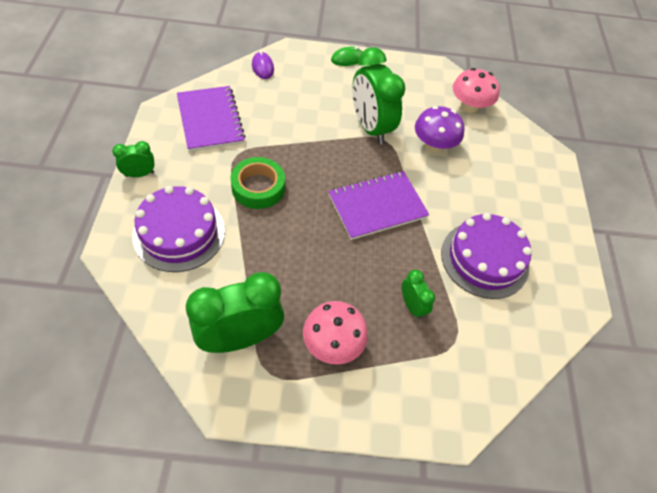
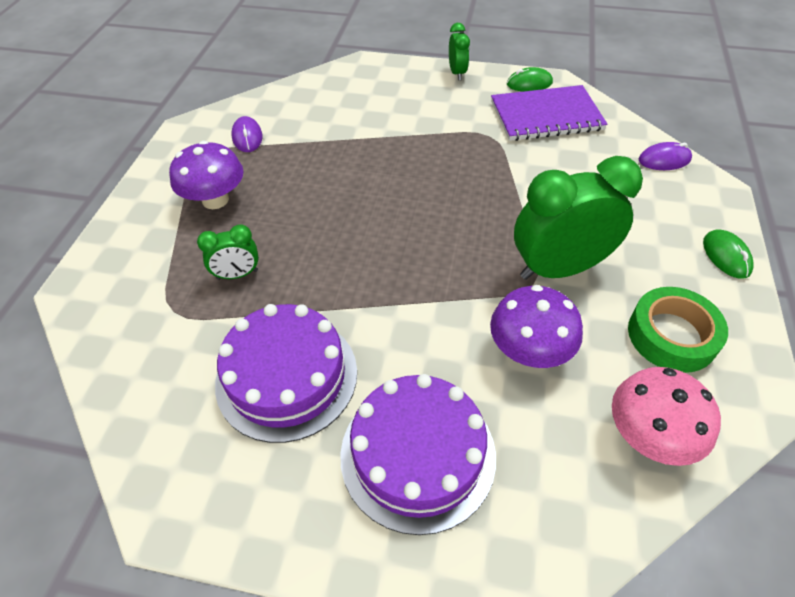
camera: 105 degrees right, 5 degrees down
purple cake [132,186,225,272] -> purple cake moved to [340,374,496,535]
green clock [186,272,284,353] -> purple mouse [232,116,263,152]
green tape [230,157,285,209] -> green tape moved to [628,287,728,373]
pink mushroom [303,301,368,365] -> purple mushroom [169,141,244,209]
purple notebook [328,171,429,240] -> none
none -> green mouse [507,67,553,91]

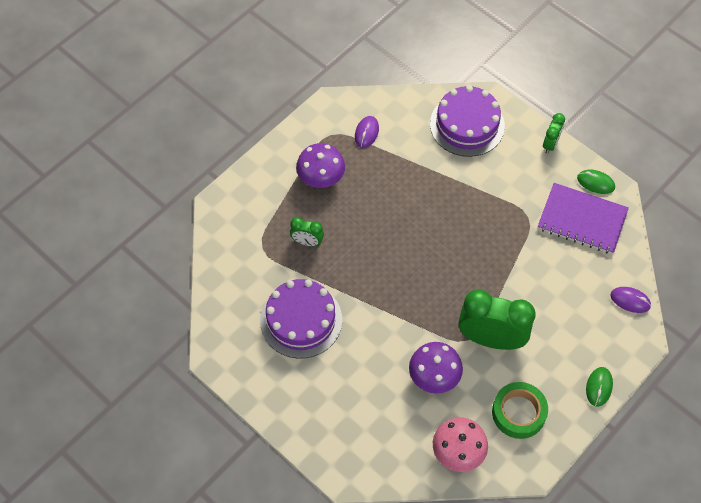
camera: 30 degrees right, 10 degrees up
purple cake [340,374,496,535] -> purple cake moved to [430,85,505,157]

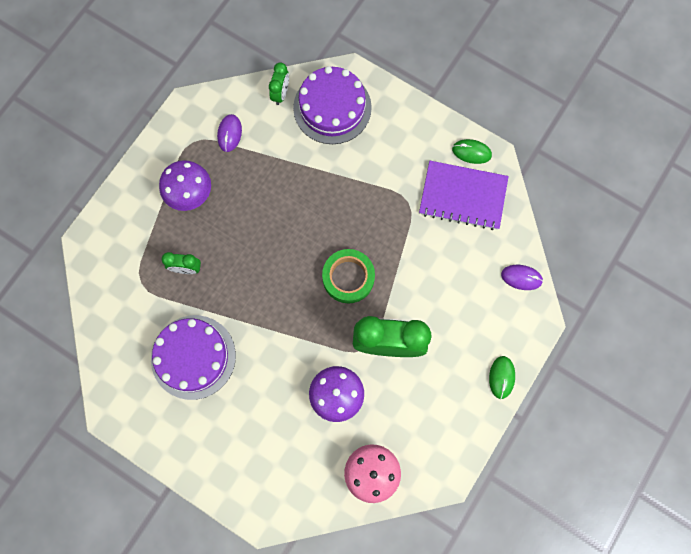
camera: 10 degrees left, 15 degrees up
green tape [492,382,548,439] -> green tape moved to [322,249,375,304]
green clock [543,113,565,154] -> green clock moved to [269,62,289,105]

